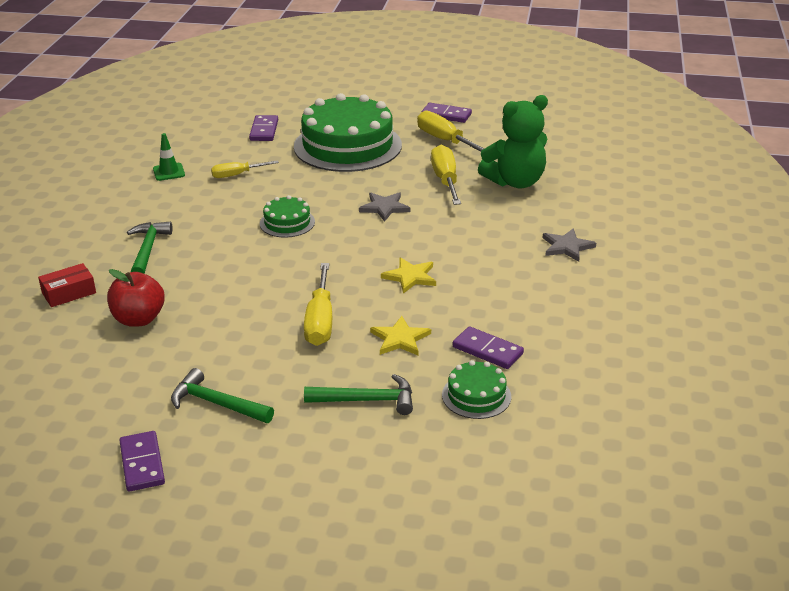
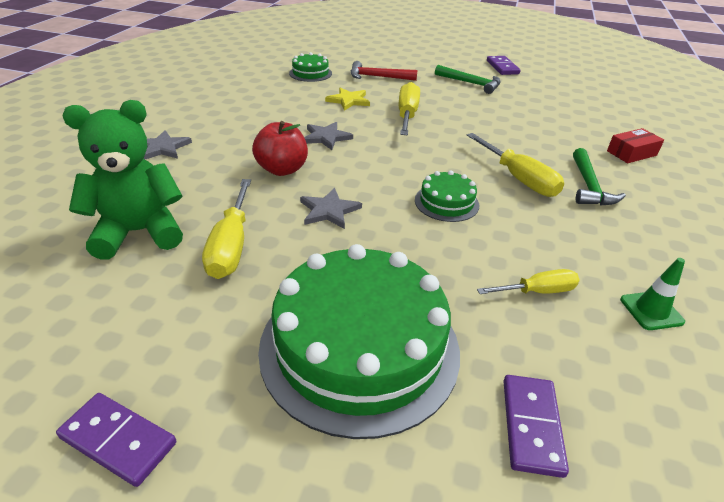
camera: 175 degrees left, 5 degrees up
red apple [107,269,165,327] -> red apple moved to [252,121,308,176]
green hammer [304,374,413,415] -> red hammer [351,61,418,81]
yellow star [381,257,436,294] -> grey star [304,122,353,150]
yellow screwdriver [417,110,484,152] -> yellow screwdriver moved to [467,133,564,197]
purple domino [453,326,524,369] -> none

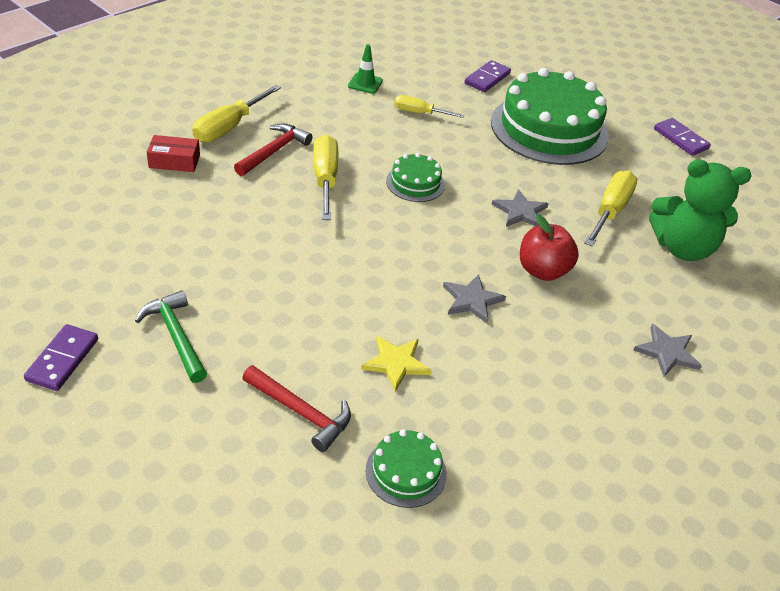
camera: 155 degrees left, 5 degrees up
yellow screwdriver [399,82,420,135] -> yellow screwdriver moved to [192,85,281,142]
green hammer [573,148,626,205] -> red hammer [234,123,313,176]

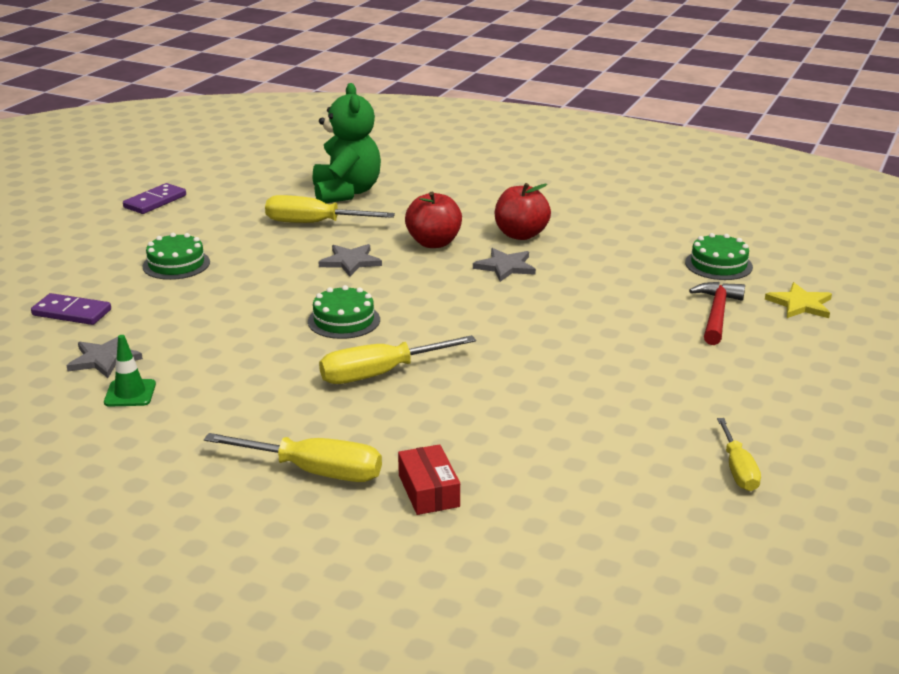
camera: 105 degrees left, 15 degrees down
purple domino [24,324,98,391] -> none
green hammer [135,290,207,383] -> none
red hammer [234,123,313,176] -> none
yellow star [361,336,431,392] -> yellow star moved to [765,282,832,318]
yellow screwdriver [394,95,464,118] -> yellow screwdriver moved to [717,418,761,491]
green cake [491,68,609,165] -> green cake [142,233,210,280], size x0.45
grey star [633,324,702,377] -> grey star moved to [66,337,143,378]
none -> red apple [495,183,551,240]

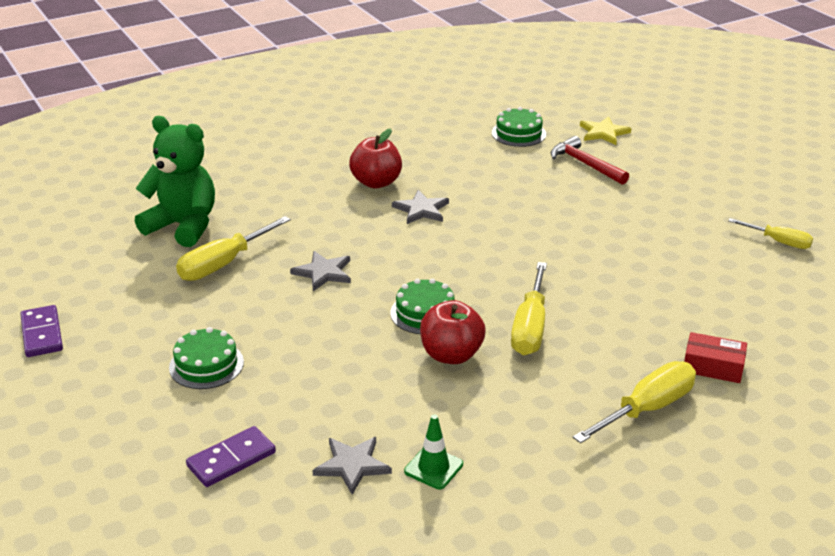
camera: 55 degrees left, 5 degrees up
red apple [405,192,462,248] -> red apple moved to [420,300,485,364]

